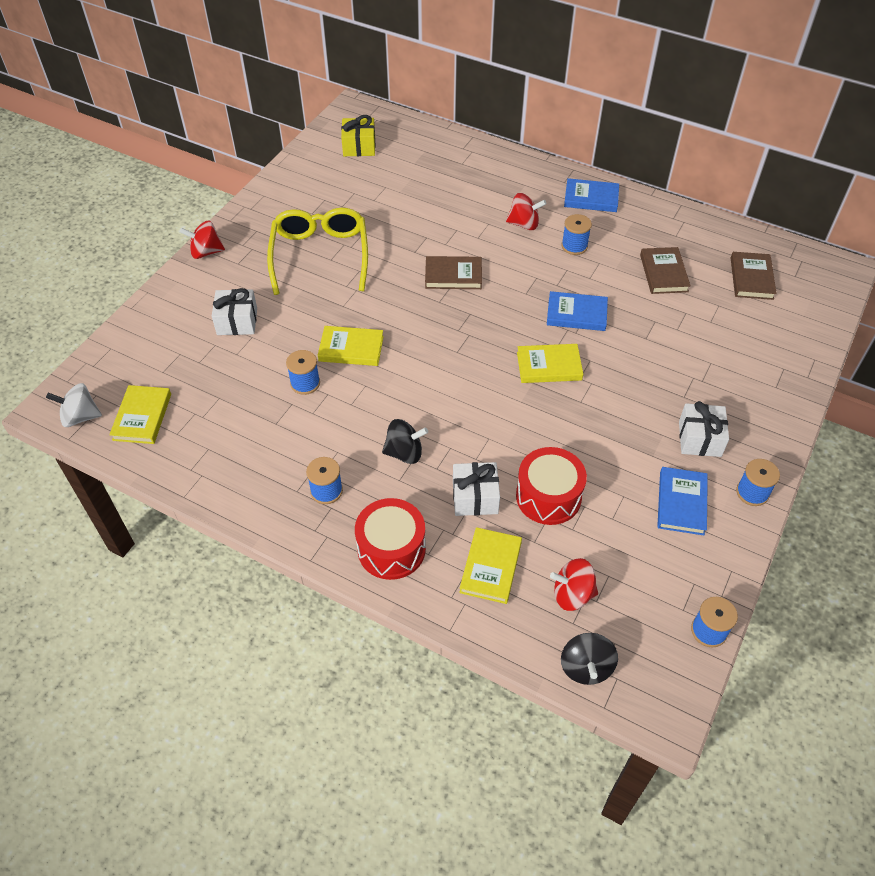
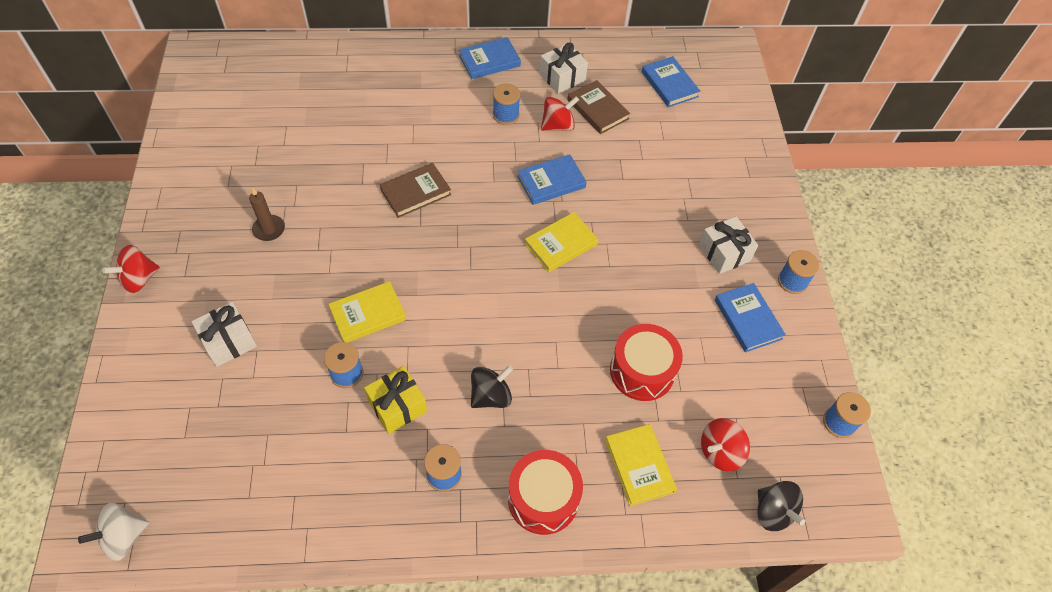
camera: 35 degrees left, 5 degrees up
yellow book [109,385,171,444] -> none
yellow glasses [267,208,368,295] -> brown candle [249,187,285,241]
yellow gift [341,115,376,156] -> yellow gift moved to [364,366,427,434]
white gift [453,462,500,516] -> white gift moved to [540,43,588,94]
red spinning top [506,193,547,230] -> red spinning top moved to [541,96,579,131]
brown book [731,252,777,300] -> blue book [642,56,700,107]

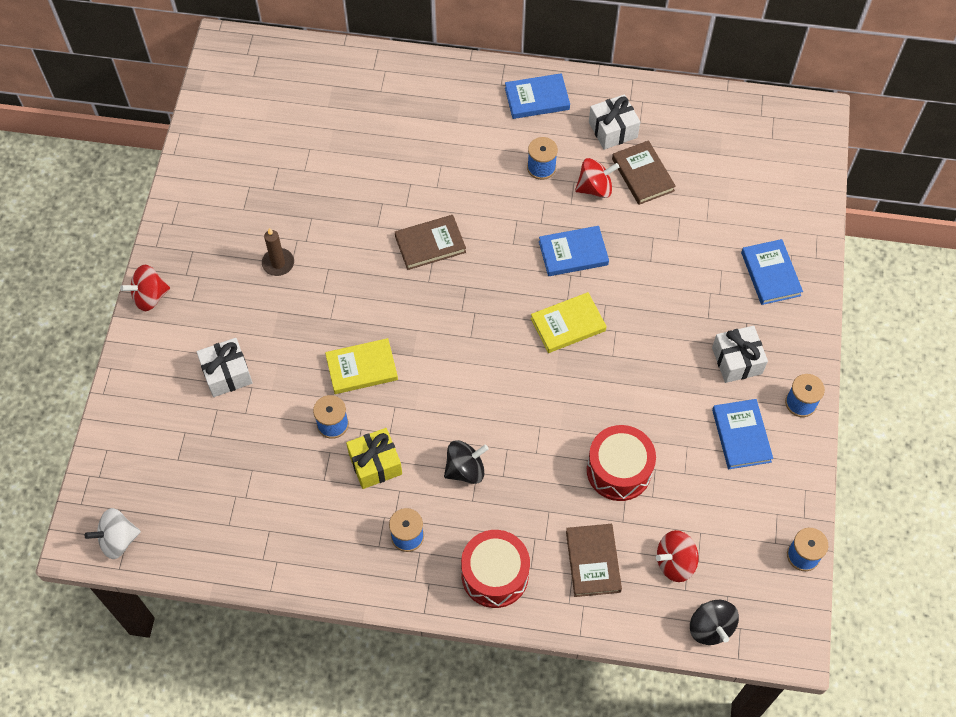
camera: 15 degrees right, 5 degrees up
yellow book [605,424,677,506] -> brown book [566,524,622,597]
blue book [642,56,700,107] -> blue book moved to [741,239,803,305]

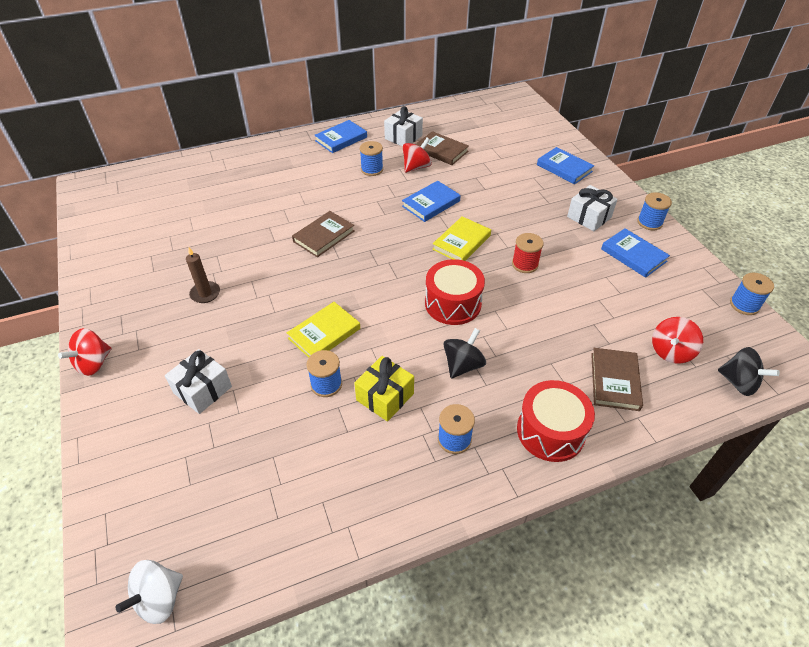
camera: 30 degrees left, 15 degrees down
brown book [566,524,622,597] -> brown book turned 45 degrees clockwise [591,348,643,411]
red drum [587,425,656,501] -> red drum moved to [425,259,485,325]
none -> red spool [512,233,544,273]

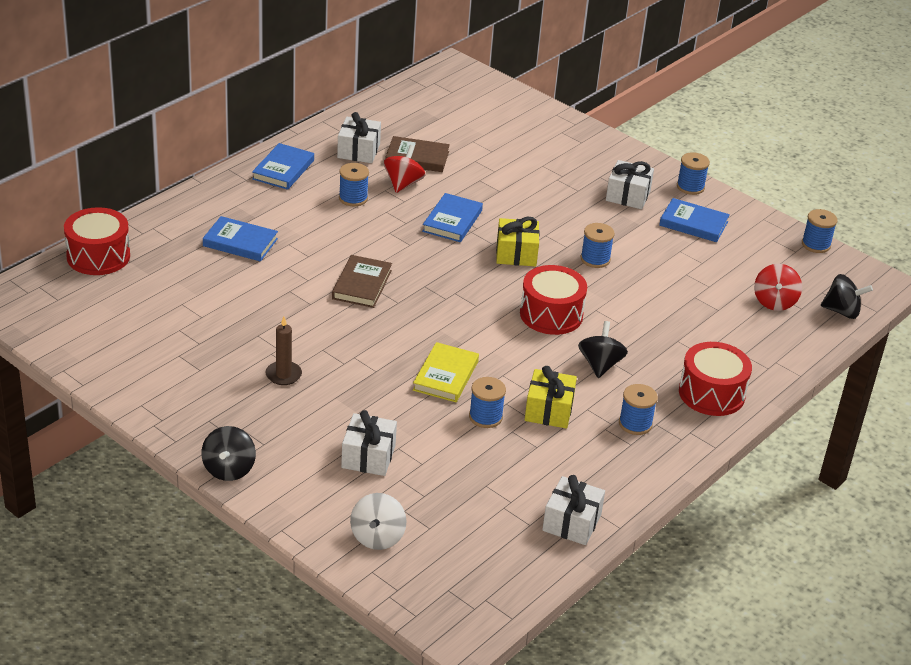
camera: 30 degrees left, 10 degrees down
red spinning top [58,328,112,376] -> black spinning top [201,426,256,481]
white spinning top [115,560,183,624] -> white spinning top moved to [350,493,407,550]
yellow book [432,216,491,261] -> yellow gift [496,217,540,267]
red spool [512,233,544,273] -> blue spool [581,223,615,268]
blue book [537,147,594,184] -> blue book moved to [203,216,278,262]
brown book [591,348,643,411] -> none
none -> red drum [64,207,130,275]
none -> white gift [542,475,605,545]

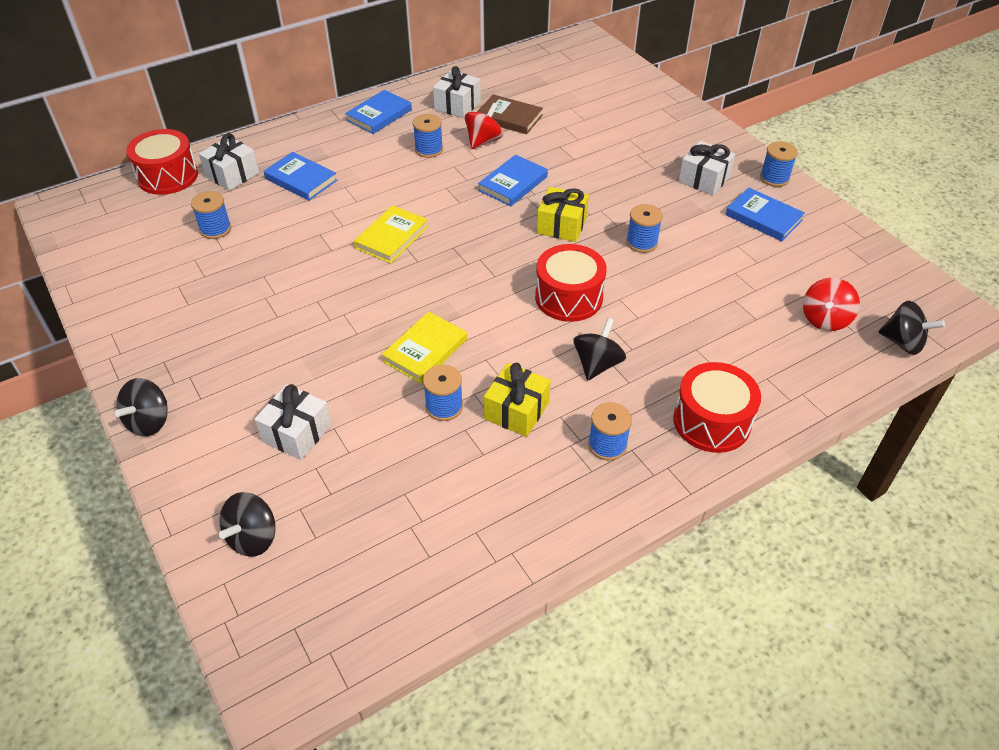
camera: 20 degrees right, 10 degrees up
brown candle [266,317,302,385] -> none
brown book [332,255,392,308] -> yellow book [354,205,428,263]
white spinning top [350,493,407,550] -> black spinning top [219,492,276,557]
white gift [542,475,605,545] -> white gift moved to [199,133,259,191]
blue spool [802,209,838,253] -> blue spool moved to [191,191,232,239]

